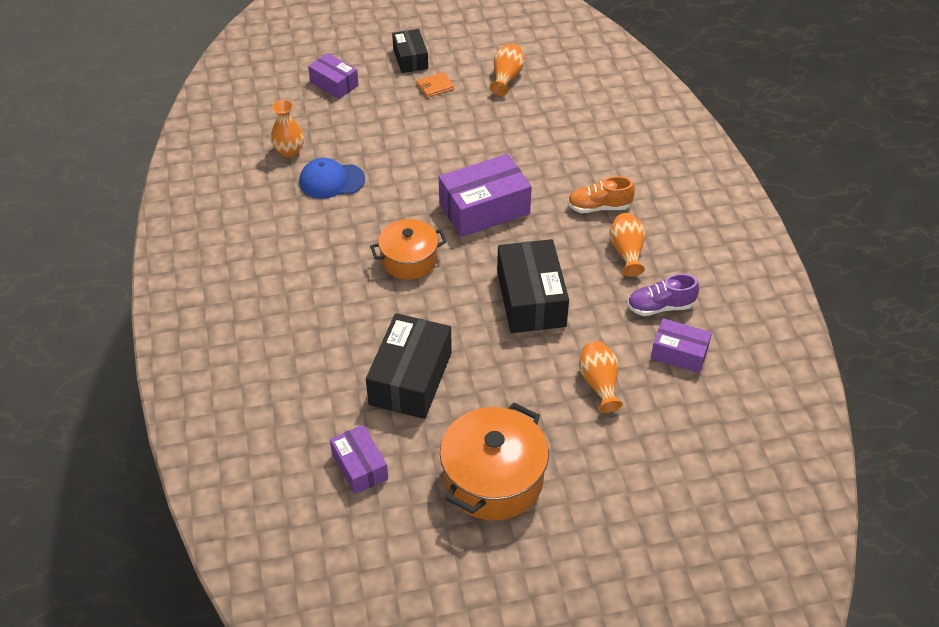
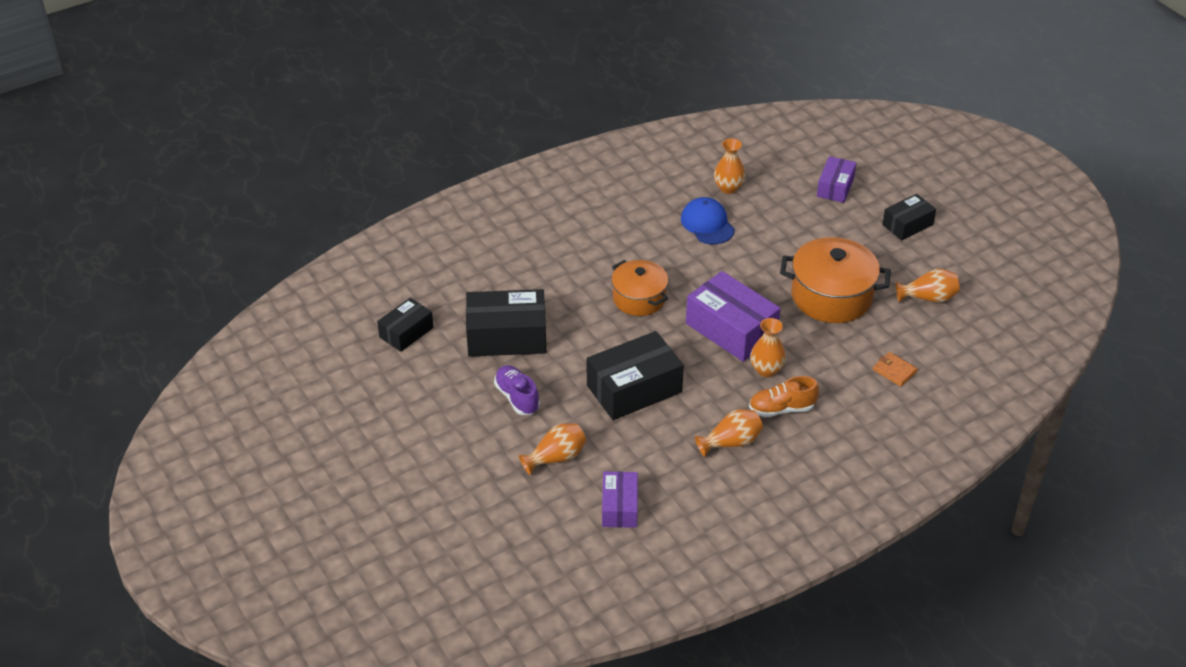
camera: 70 degrees right, 5 degrees down
purple box [330,425,388,494] -> black box [377,298,434,352]
orange wallet [416,72,454,98] -> orange wallet moved to [873,352,918,387]
orange pot [440,403,549,521] -> orange pot moved to [780,237,891,323]
orange shoe [568,176,635,213] -> orange shoe turned 75 degrees counterclockwise [749,376,819,417]
purple shoe [627,274,699,316] -> purple shoe moved to [494,365,540,415]
none -> orange vase [750,318,786,377]

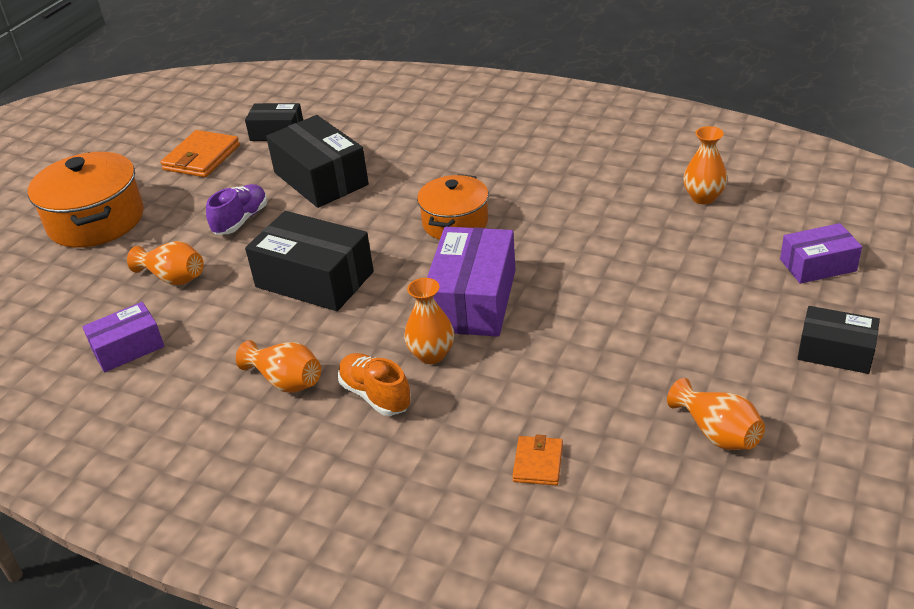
camera: 60 degrees right, 5 degrees down
blue cap [681,197,735,244] -> none
orange pot [780,237,891,323] -> orange pot moved to [28,152,144,248]
none -> orange wallet [160,130,240,177]

